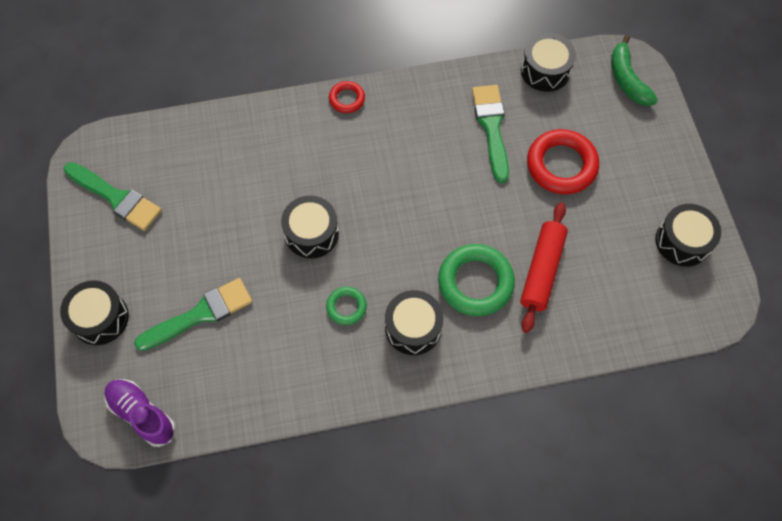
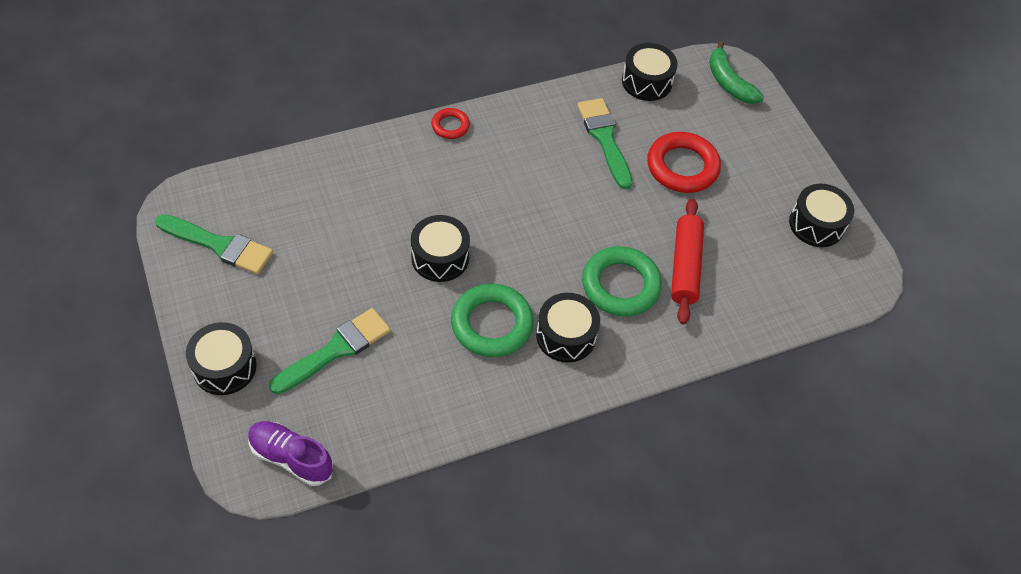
camera: 15 degrees left, 10 degrees down
green ring [326,287,367,325] -> green ring [451,284,534,357], size x1.90

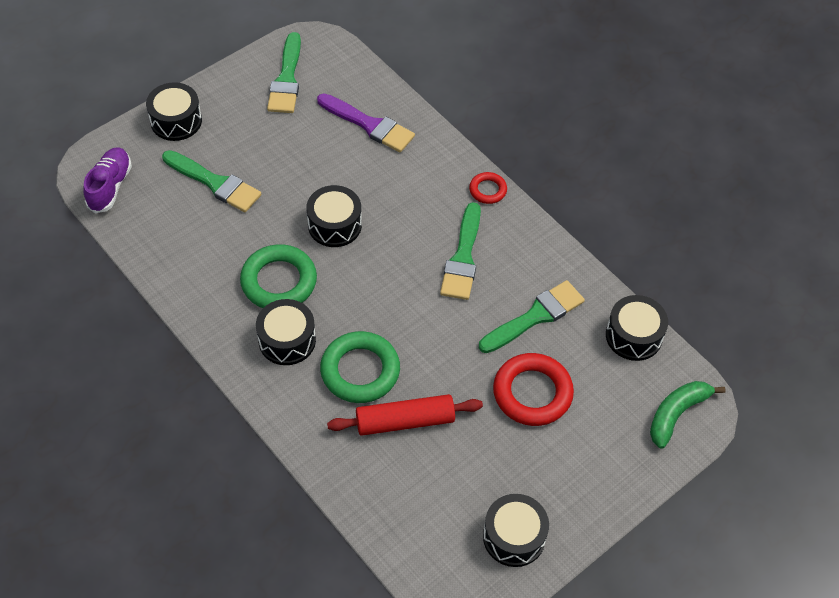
camera: 75 degrees right, 0 degrees up
none -> purple brush [317,93,415,152]
none -> green brush [440,202,481,300]

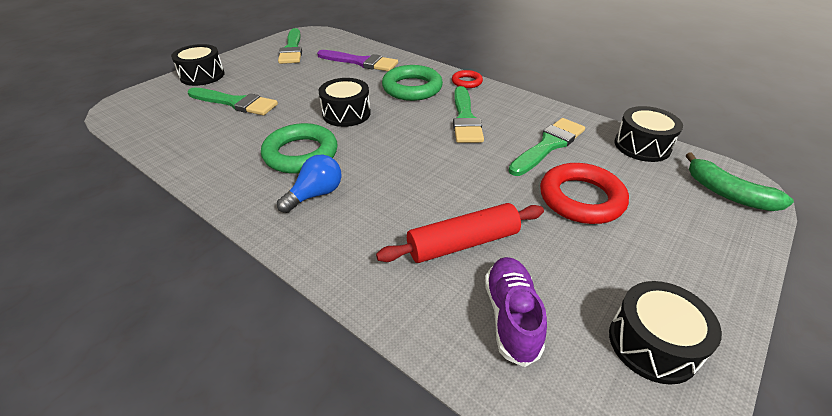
camera: 10 degrees left, 15 degrees down
purple shoe [84,147,132,213] -> purple shoe moved to [485,257,547,367]
black drum [256,299,316,365] -> blue light bulb [277,155,342,213]
green ring [320,331,400,403] -> green ring moved to [382,65,443,101]
green banana [650,381,725,449] -> green banana turned 75 degrees counterclockwise [686,152,794,211]

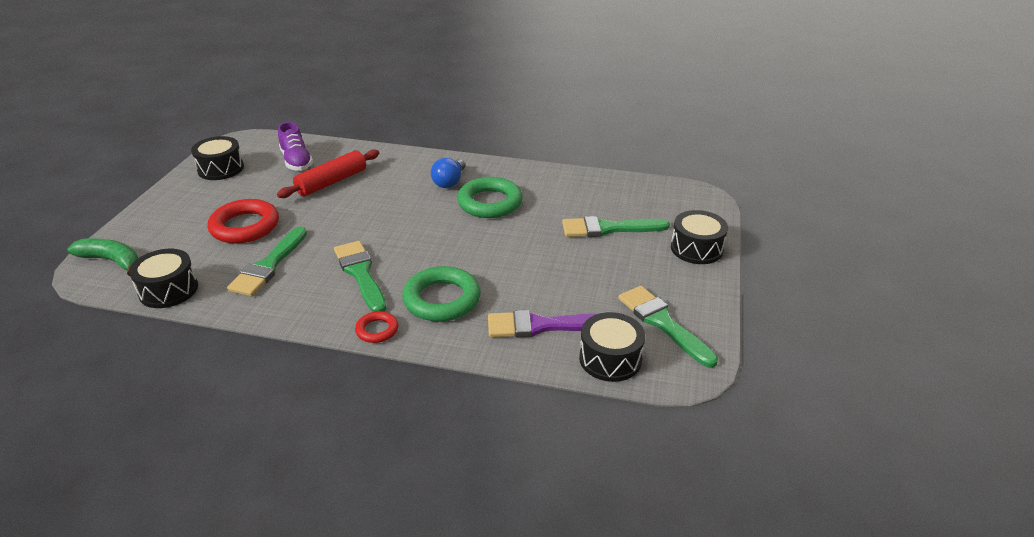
camera: 155 degrees right, 5 degrees down
black drum [318,78,371,127] -> black drum moved to [579,312,645,382]

